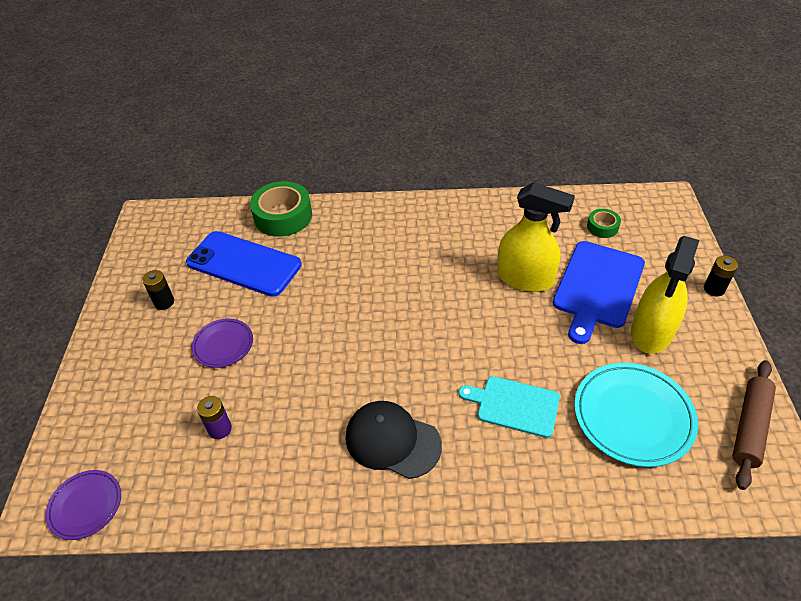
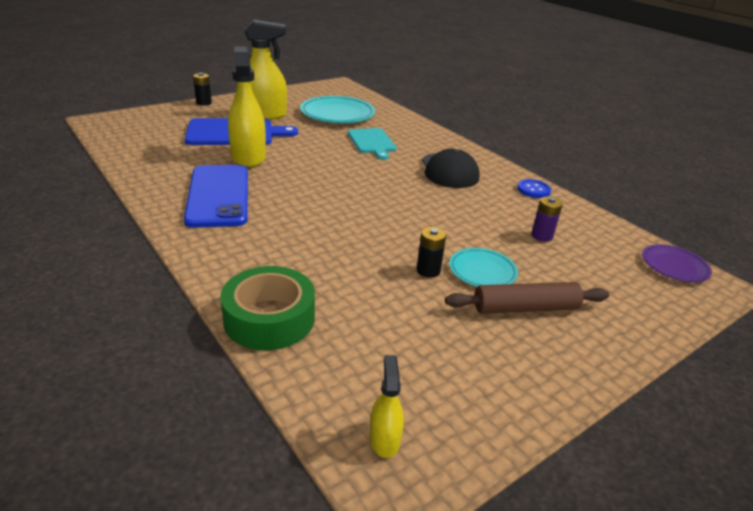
camera: 130 degrees left, 15 degrees down
black battery [142,270,174,310] -> black battery moved to [417,227,446,278]
blue phone [186,231,302,297] -> blue phone moved to [184,165,248,228]
purple plate [191,318,253,368] -> turquoise plate [449,248,518,286]
green tape [587,209,621,238] -> none
brown rolling pin [733,360,776,490] -> brown rolling pin moved to [445,282,609,314]
none -> yellow spray bottle [370,355,404,458]
none -> blue button [517,179,551,198]

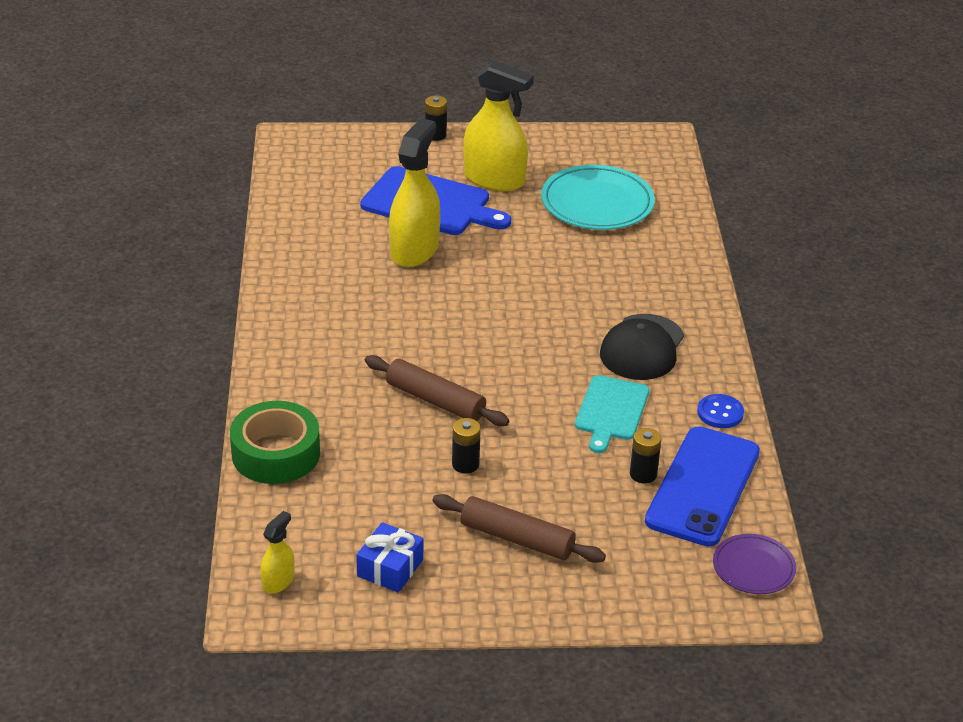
camera: 35 degrees right, 5 degrees up
blue phone [184,165,248,228] -> blue phone moved to [645,426,760,547]
turquoise cutting board [348,128,397,160] -> turquoise cutting board moved to [575,375,649,453]
turquoise plate [449,248,518,286] -> none
purple battery [531,196,563,242] -> black battery [630,428,661,483]
none -> blue gift [356,522,423,593]
none -> brown rolling pin [365,355,510,426]

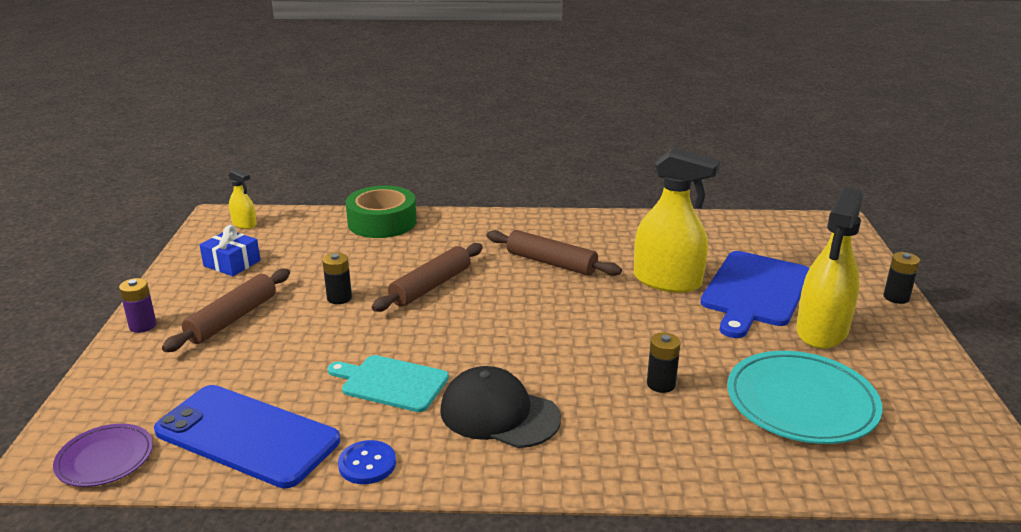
camera: 95 degrees right, 10 degrees down
black battery [630,428,661,483] -> black battery moved to [647,332,681,393]
none -> purple battery [119,278,156,333]
none -> brown rolling pin [487,230,622,276]

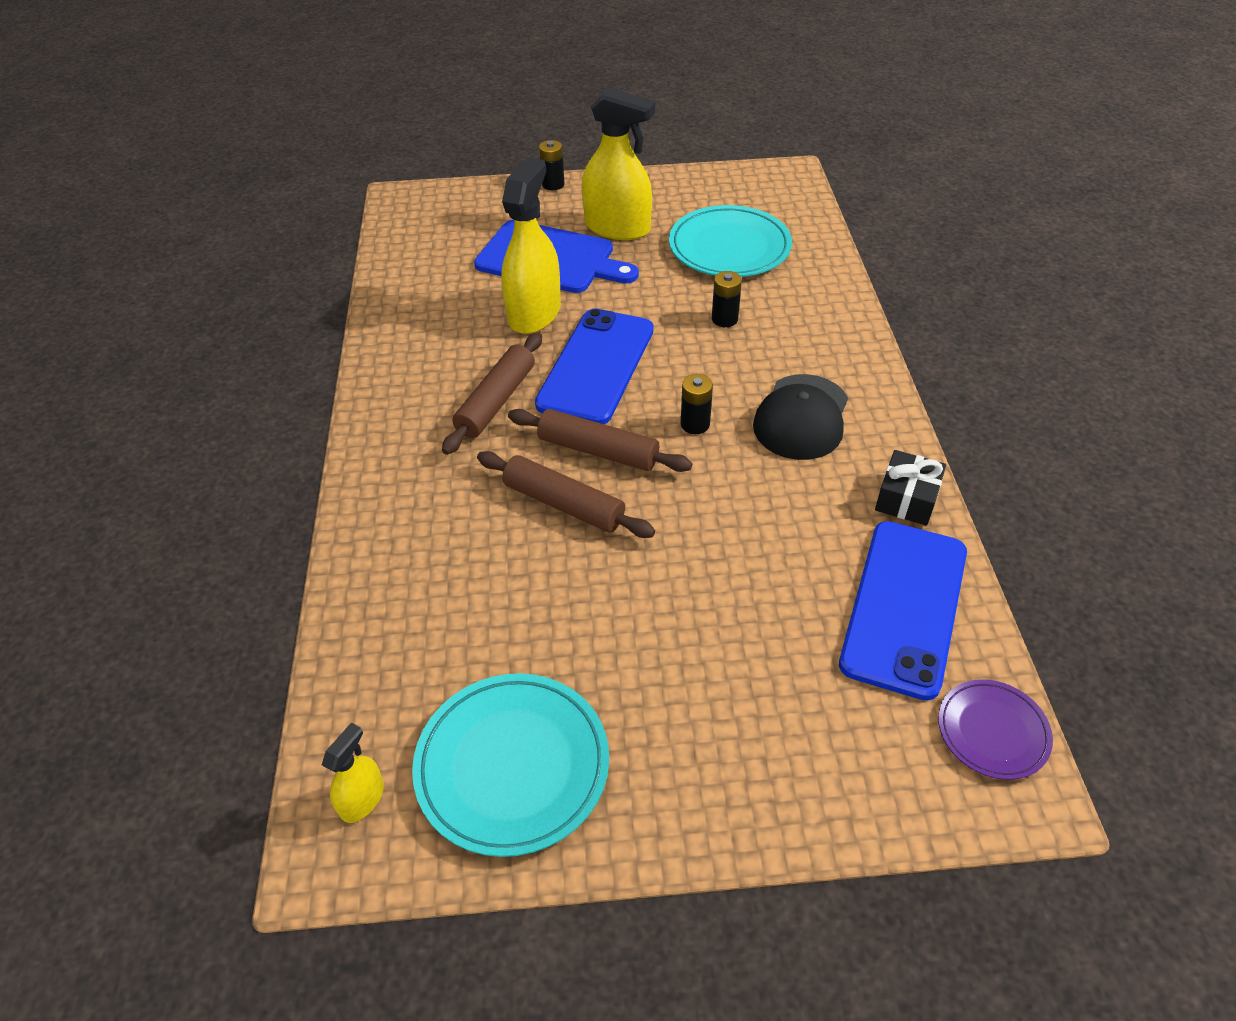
camera: 95 degrees left, 20 degrees up
purple battery [119,278,156,333] -> none
brown rolling pin [162,269,290,352] -> brown rolling pin moved to [508,409,692,472]
blue gift [200,225,260,276] -> turquoise plate [412,673,609,857]
black battery [322,253,352,304] -> black battery moved to [681,374,713,434]
turquoise cutting board [328,355,449,412] -> none
blue button [338,440,396,484] -> black gift [875,450,946,526]
green tape [345,186,417,238] -> none
none -> blue phone [535,308,654,424]

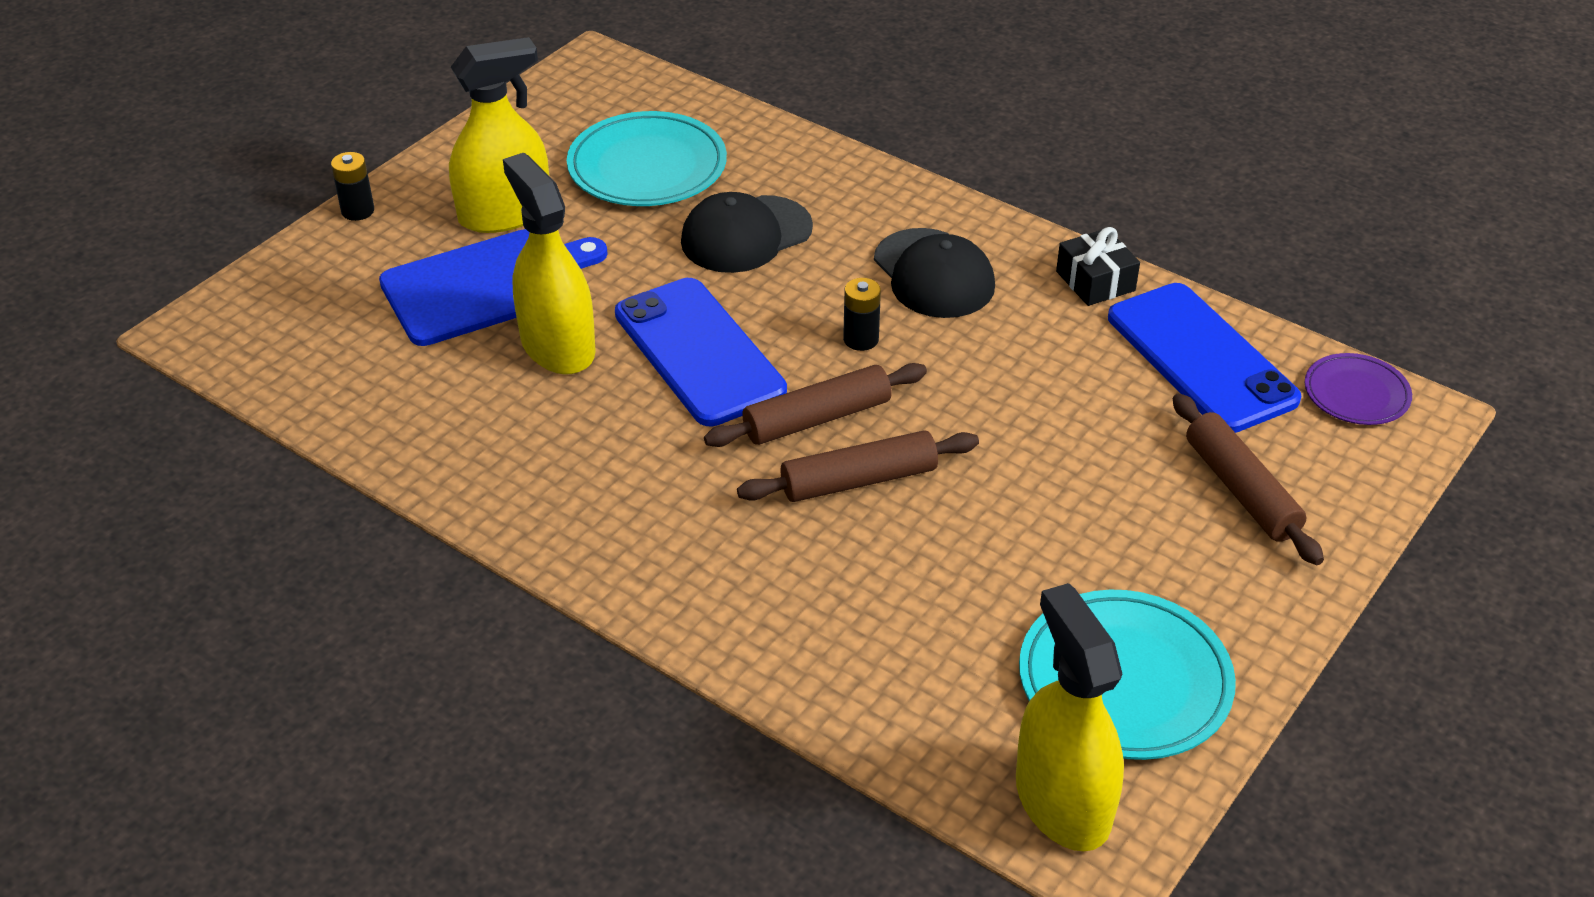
camera: 50 degrees left, 5 degrees down
yellow spray bottle [322,723,384,823] -> yellow spray bottle [1016,583,1124,851], size x2.10
brown rolling pin [442,332,542,455] -> brown rolling pin moved to [1173,393,1324,565]
black battery [712,271,742,327] -> black cap [681,192,813,273]

